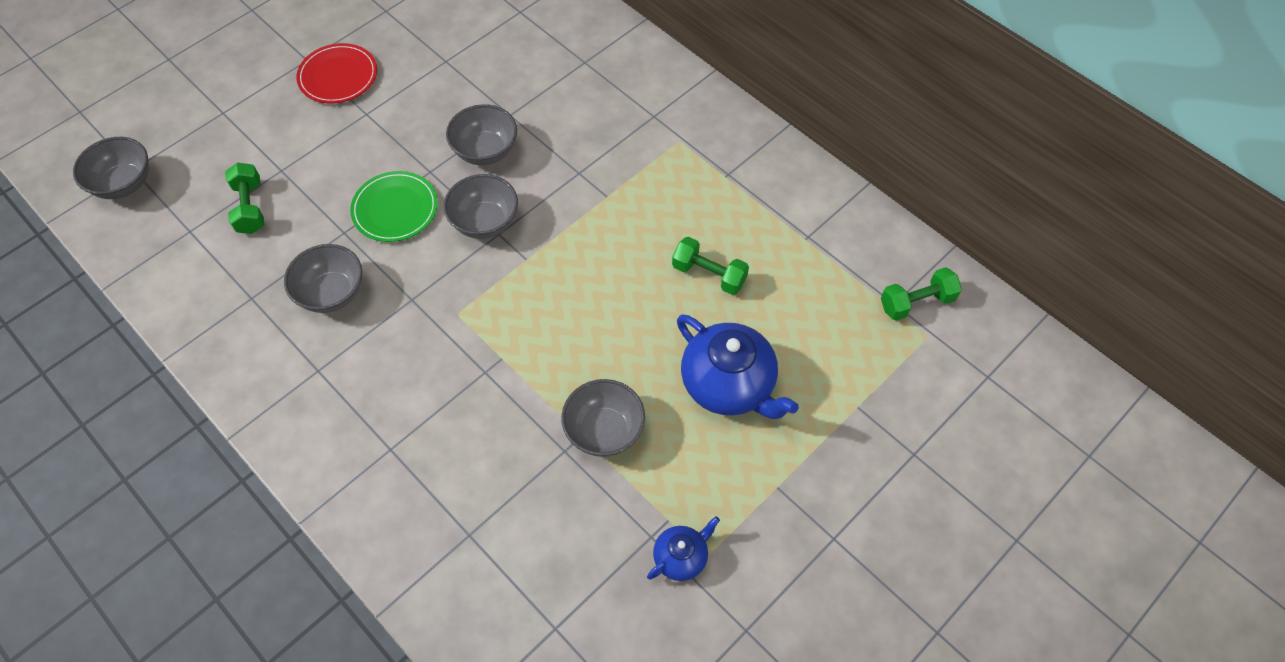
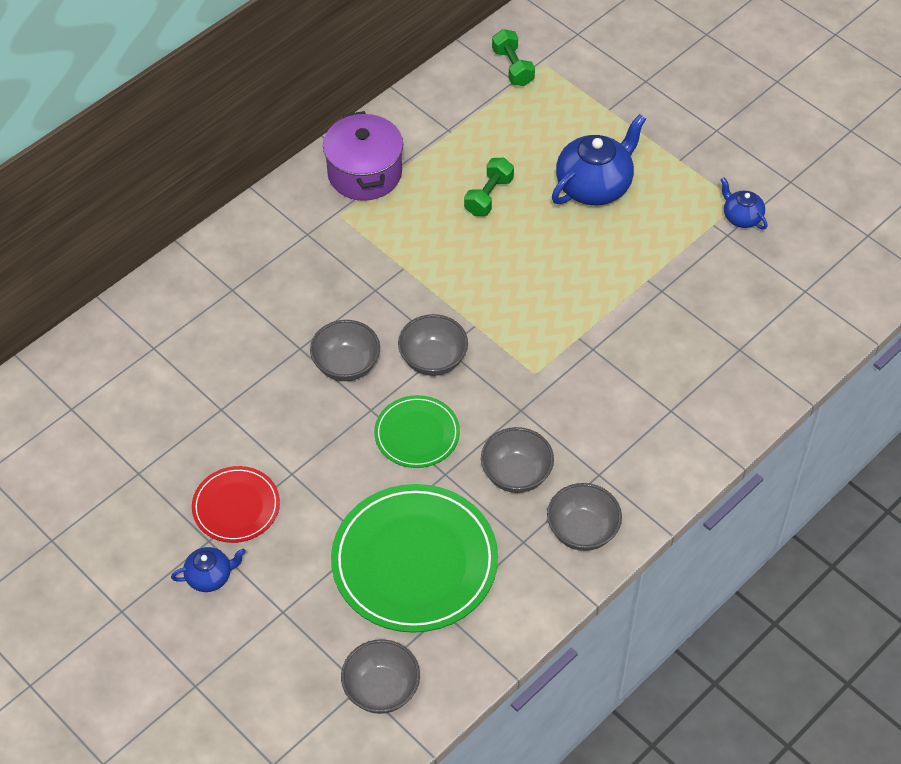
camera: 90 degrees left, 5 degrees down
green dumbbell [225,162,264,234] -> green plate [331,484,498,633]
grey bowl [561,379,645,457] -> grey bowl moved to [547,483,622,551]
none -> blue teapot [171,547,246,592]
none -> purple pot [323,111,403,201]

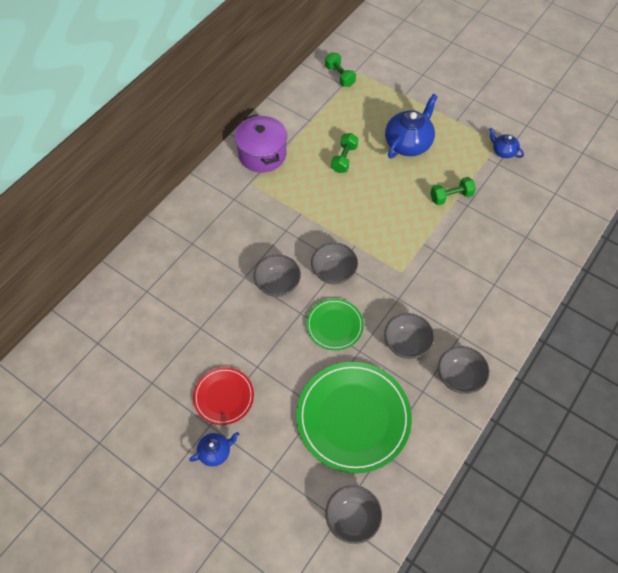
camera: 10 degrees left, 5 degrees up
none -> green dumbbell [431,177,476,205]

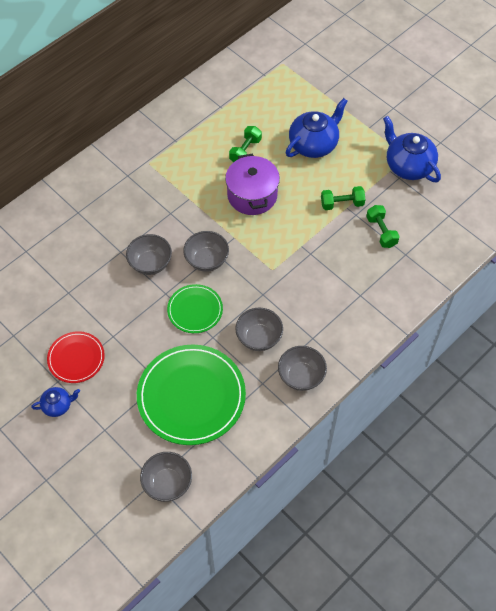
camera: 10 degrees right, 0 degrees up
purple pot [235,114,287,173] -> purple pot moved to [225,154,280,215]
green dumbbell [325,52,356,87] -> green dumbbell moved to [366,205,400,248]
blue teapot [489,128,524,158] -> blue teapot [383,116,441,182], size x1.91

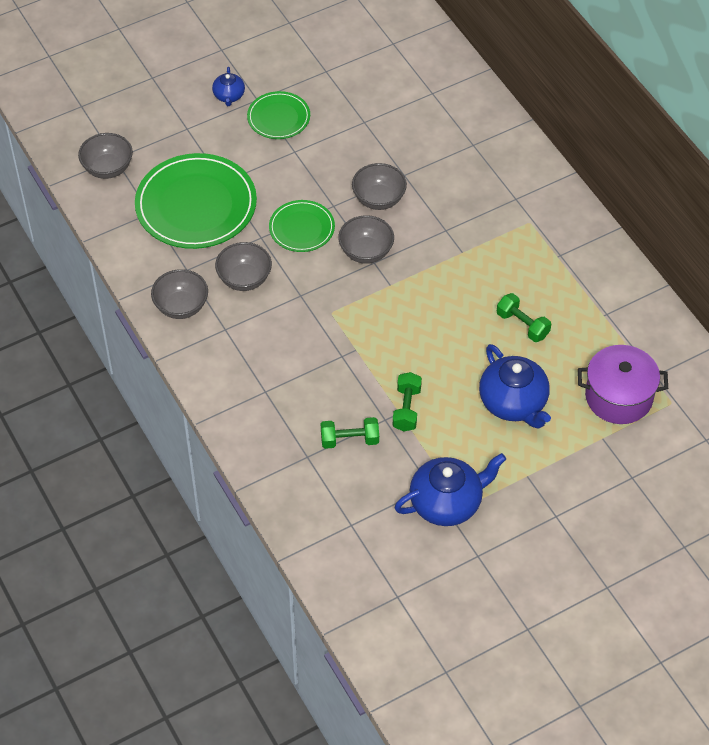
camera: 105 degrees right, 5 degrees down
red plate [47,331,105,383] -> green plate [247,91,310,139]
purple pot [225,154,280,215] -> purple pot moved to [578,345,668,424]

